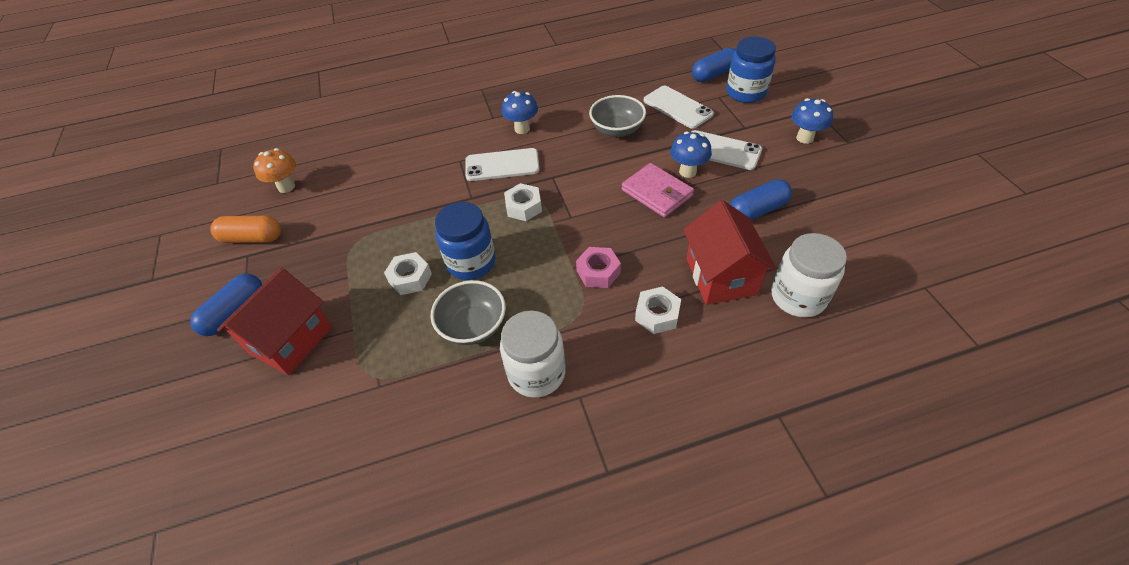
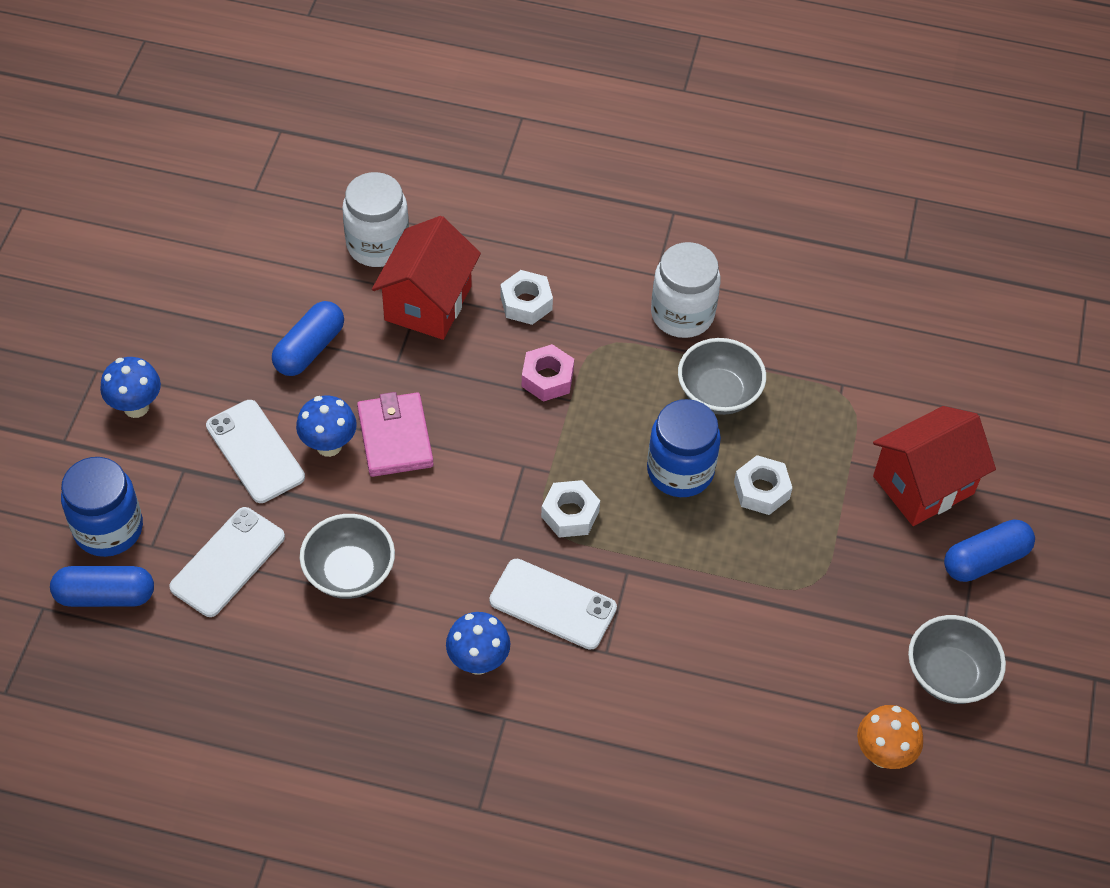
camera: 155 degrees left, 5 degrees up
orange capsule [210,216,281,243] -> grey bowl [908,615,1006,704]
white phone [644,86,714,129] -> white phone turned 45 degrees clockwise [169,507,285,617]
blue capsule [730,179,792,220] -> blue capsule turned 60 degrees counterclockwise [272,301,344,376]

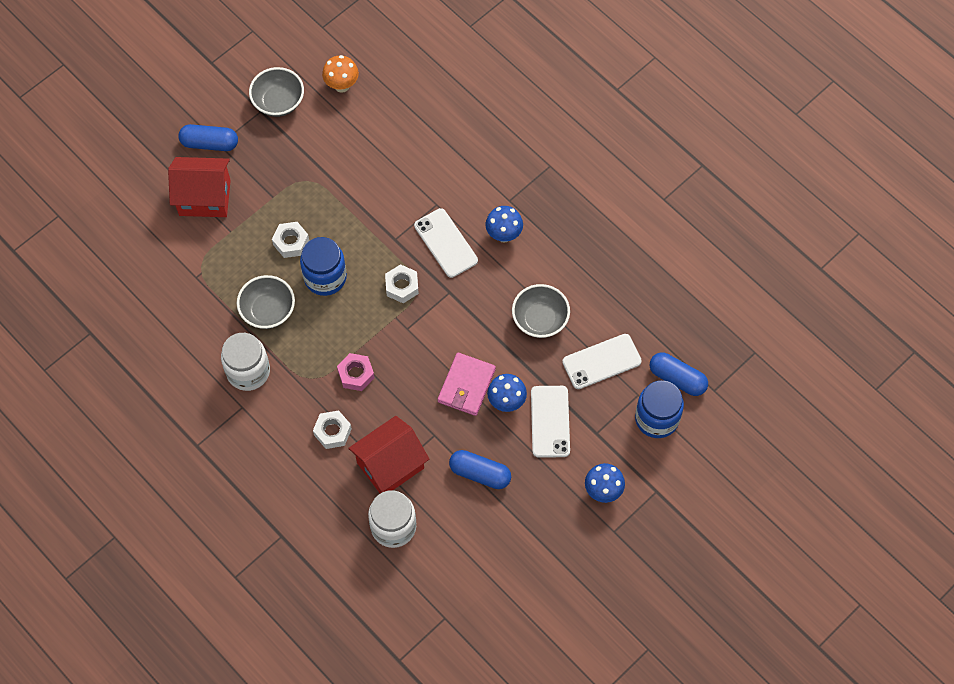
camera: 145 degrees left, 10 degrees up
blue capsule [272,301,344,376] -> blue capsule turned 45 degrees clockwise [449,450,511,489]

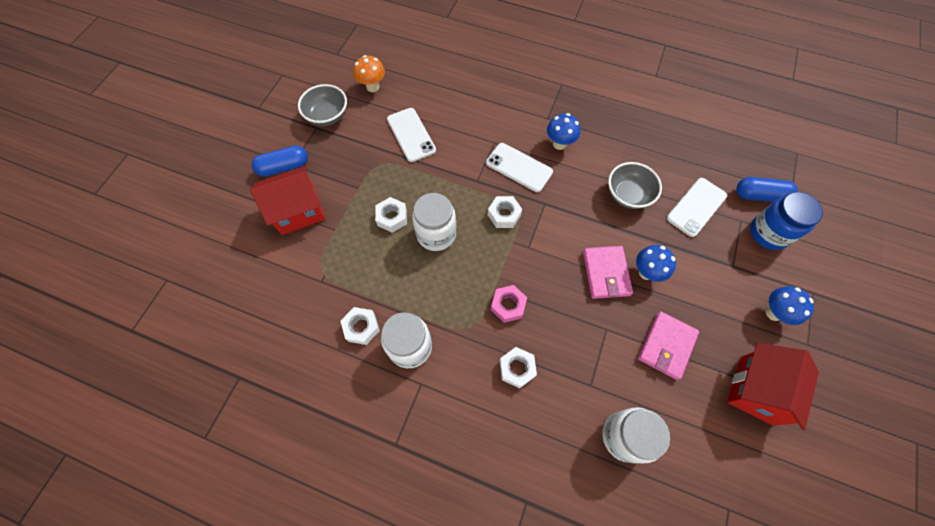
camera: 25 degrees left, 0 degrees up
grey bowl [237,275,295,329] -> none
blue jar [300,237,347,296] -> white jar [412,193,456,251]
red house [348,416,429,493] -> red house moved to [727,343,819,430]
blue capsule [449,450,511,489] -> pink wallet [638,311,699,380]
white phone [531,386,570,458] -> white phone moved to [387,108,436,162]
none -> white nut [340,307,380,345]

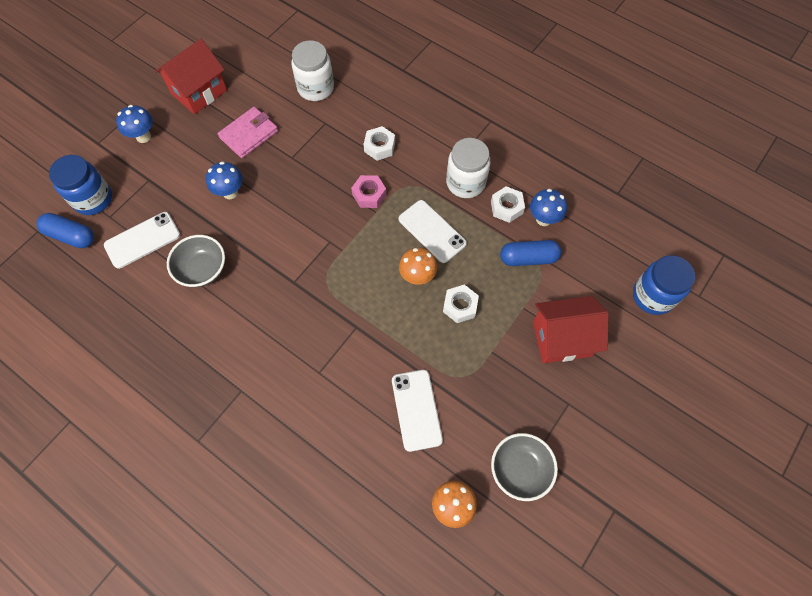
camera: 165 degrees left, 0 degrees up
blue capsule [252,146,308,177] -> blue capsule moved to [500,240,561,266]
white jar [412,193,456,251] -> orange mushroom [399,248,437,285]
white phone [486,143,553,192] -> white phone moved to [399,200,467,263]
white nut [488,196,522,228] -> none
blue mushroom [547,113,580,150] -> blue mushroom moved to [530,189,567,226]
pink wallet [583,246,633,299] -> none
none -> blue jar [633,255,695,315]

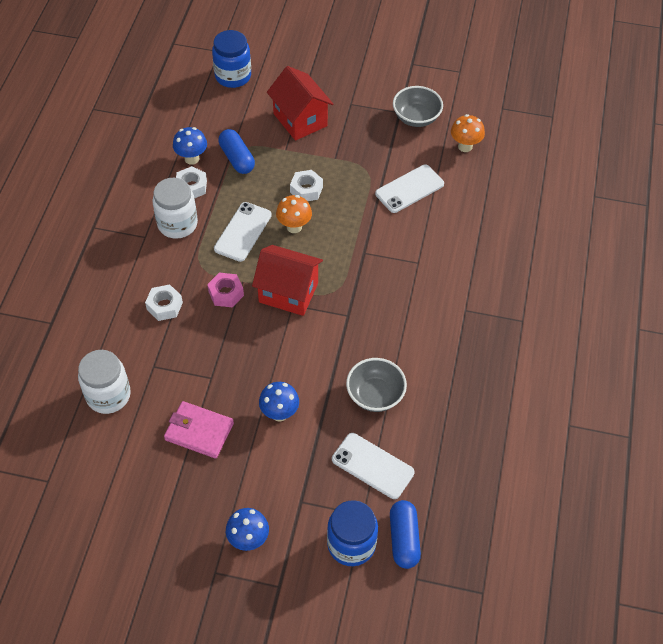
camera: 115 degrees left, 10 degrees down
red house [155,39,227,114] -> red house moved to [252,245,323,316]

